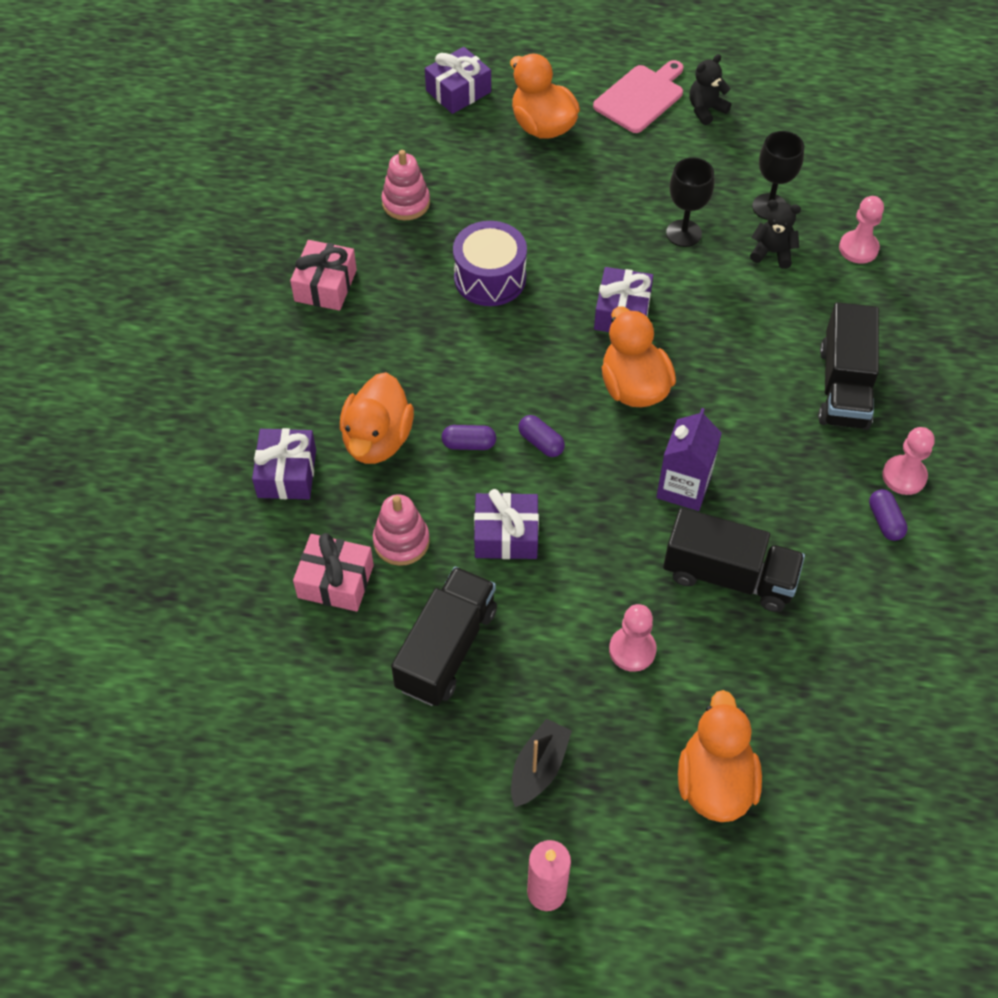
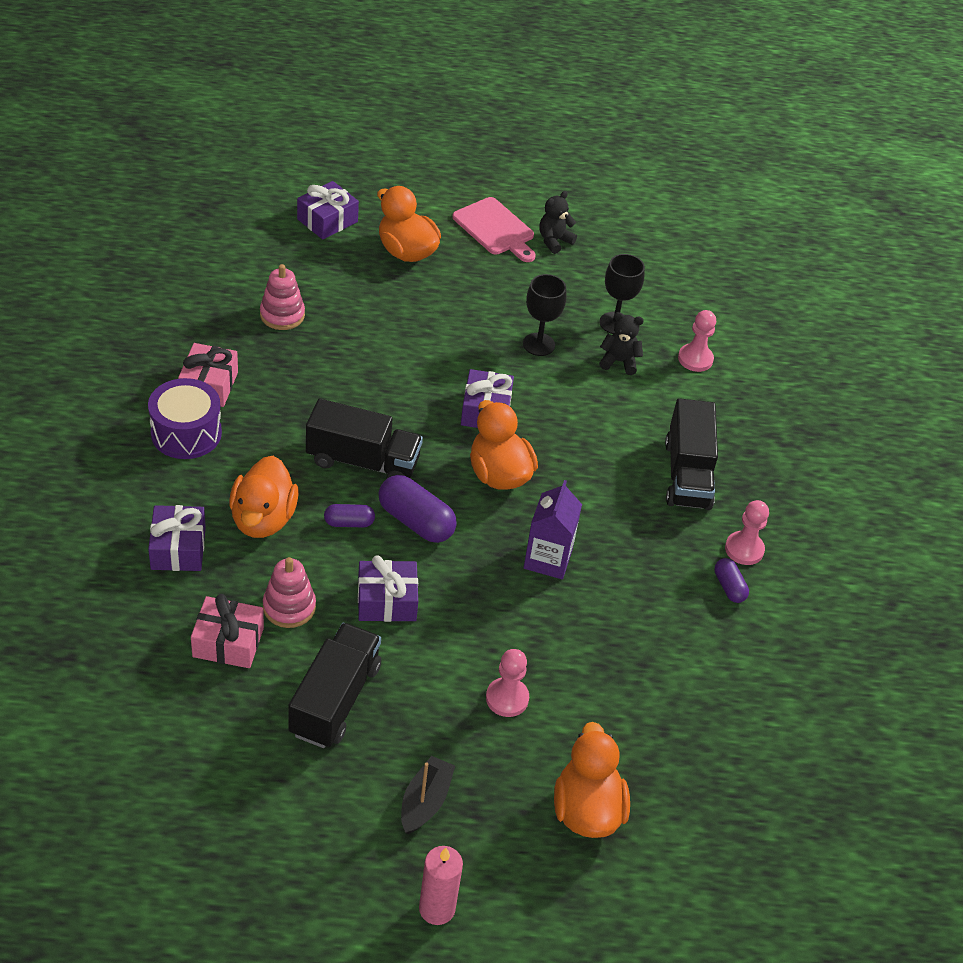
camera: 10 degrees left, 10 degrees down
purple drum [453,221,527,306] -> purple drum moved to [148,378,222,459]
purple capsule [518,415,565,457] -> purple capsule [379,475,457,543], size x1.79
pink cutting board [593,60,683,133] -> pink cutting board turned 105 degrees clockwise [452,197,536,262]
black truck [663,508,805,612] -> black truck moved to [306,399,423,478]

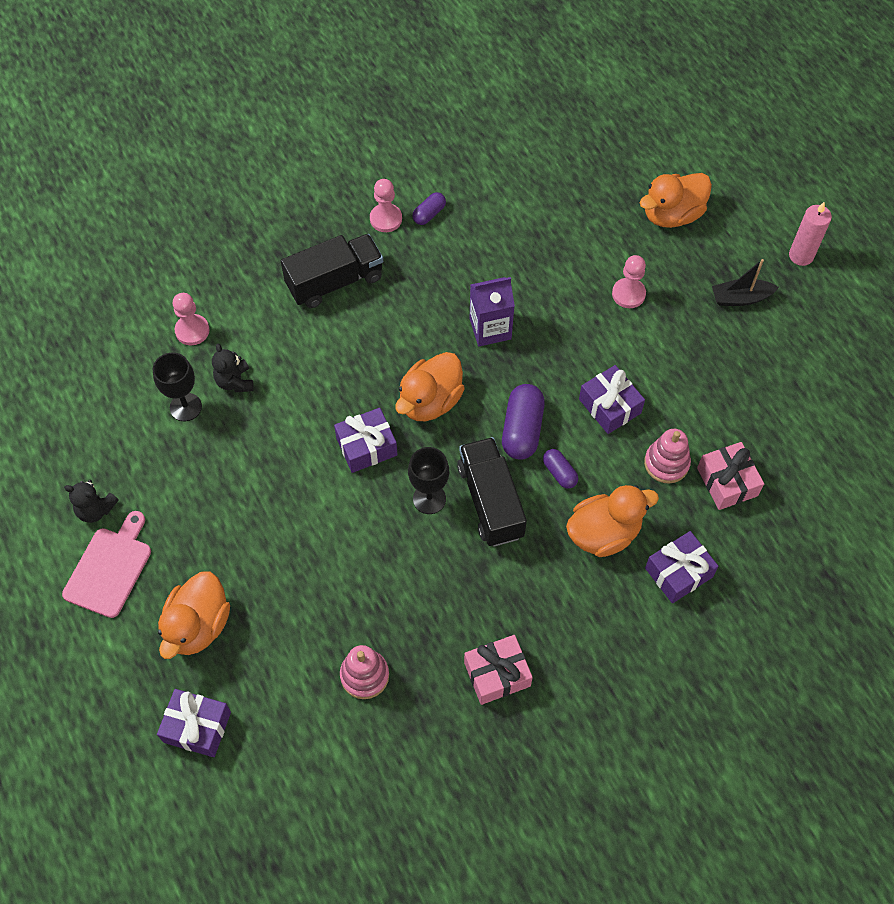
camera: 115 degrees left, 15 degrees up
purple drum [148,378,222,459] -> none
black truck [288,623,381,748] -> none
black goblet [523,274,566,356] -> black goblet moved to [408,447,449,514]

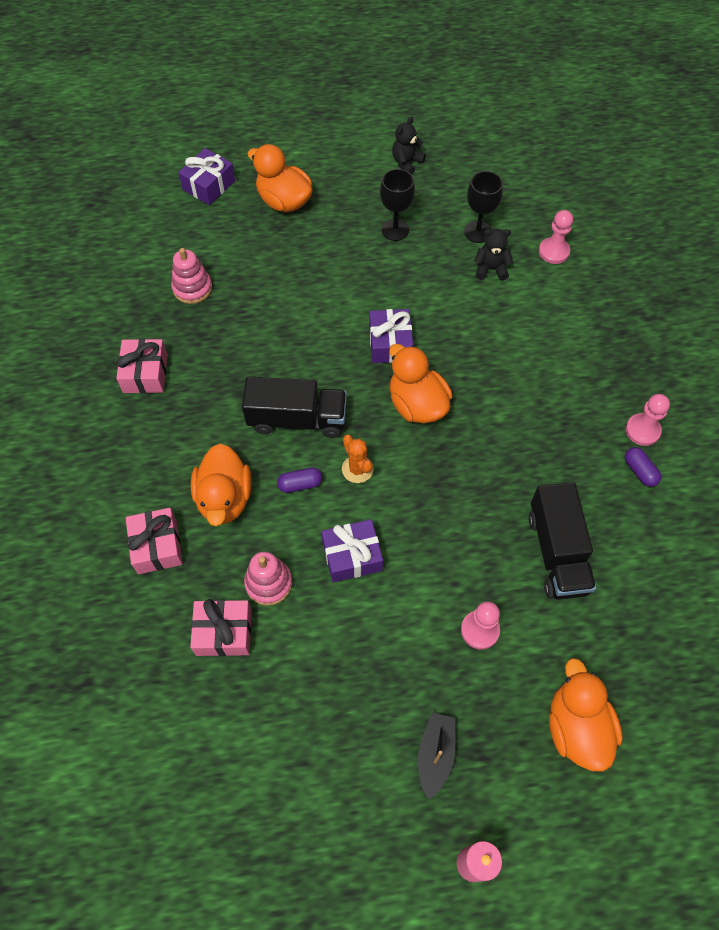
camera: 110 degrees right, 0 degrees up
pink cutting board [62,511,151,618] -> none
black truck [281,234,383,308] -> black truck moved to [529,482,596,600]
black goblet [408,447,449,514] -> black goblet moved to [380,169,415,241]
purple carton [470,277,515,347] -> none
purple capsule [502,384,545,460] -> orange cactus [342,435,374,483]
purple gift [645,531,719,603] -> pink gift [126,508,183,574]

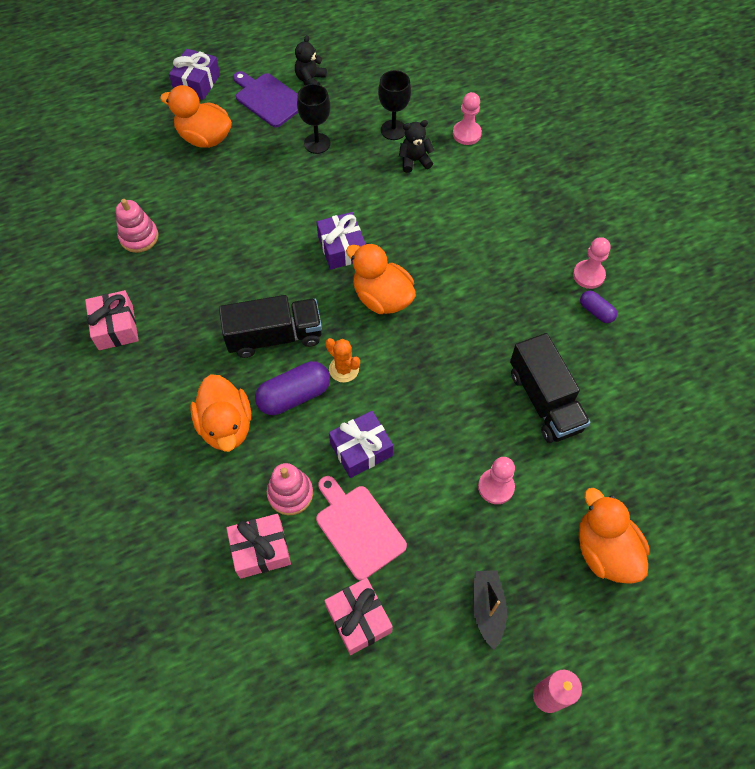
camera: 15 degrees left, 0 degrees up
pink gift [126,508,183,574] -> pink gift moved to [324,578,393,655]
purple gift [178,148,235,205] -> purple gift moved to [169,49,220,100]
purple capsule [277,468,322,493] -> purple capsule [255,361,330,415], size x1.79
none -> purple cutting board [233,71,298,127]
none -> pink cutting board [316,476,407,580]

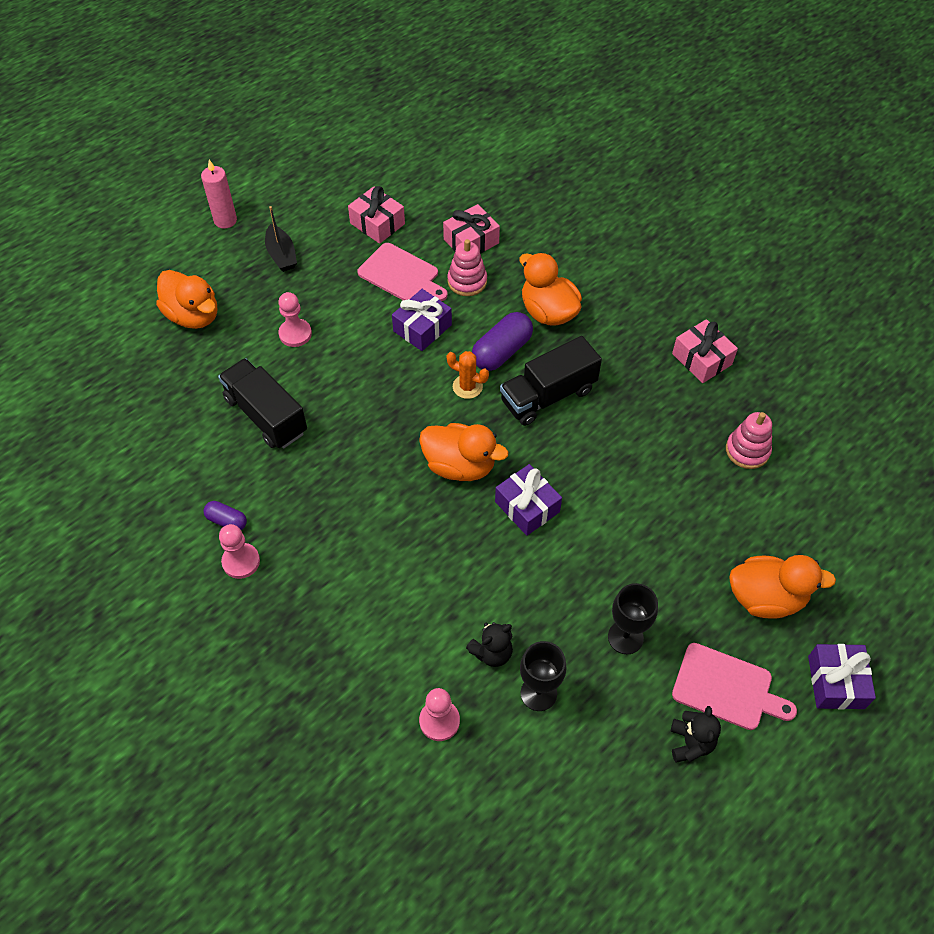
camera: 160 degrees right, 5 degrees down
purple cutting board [233,71,298,127] -> pink cutting board [672,643,797,730]

